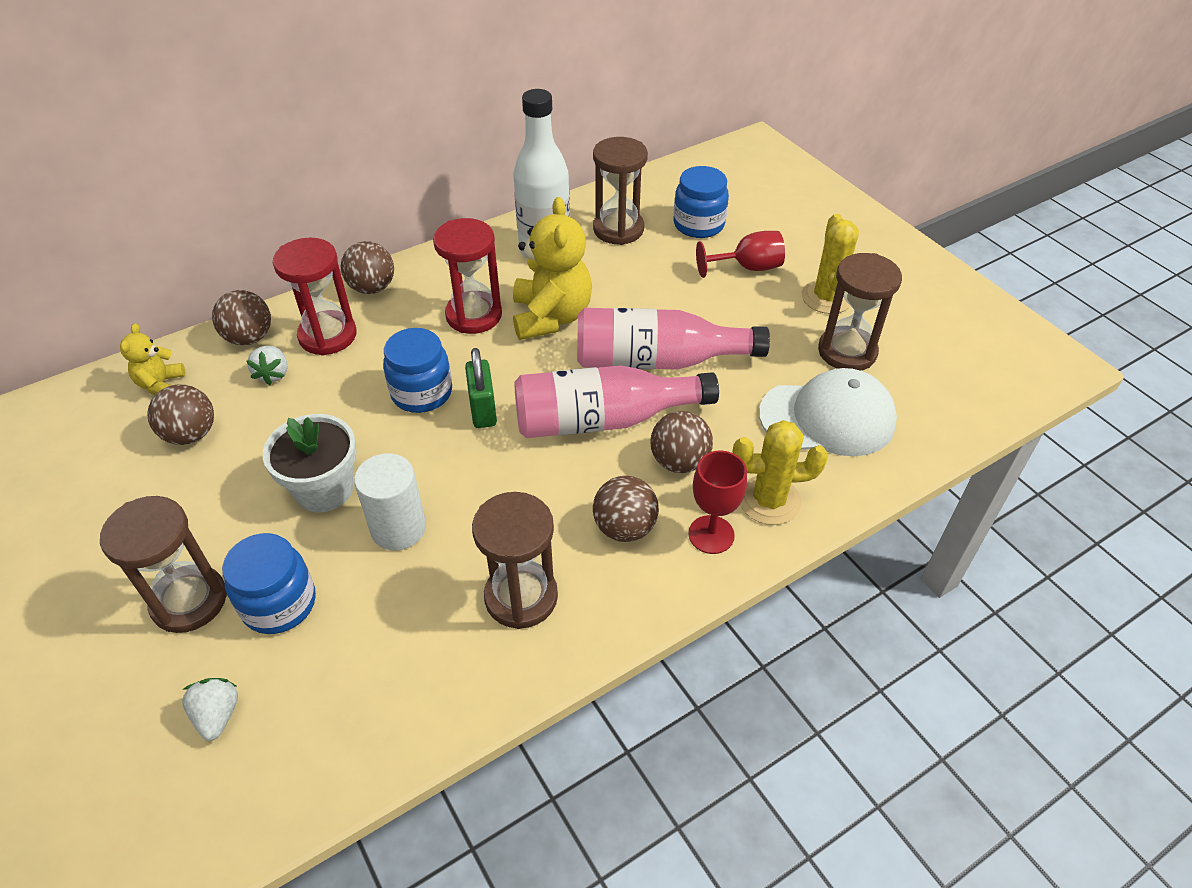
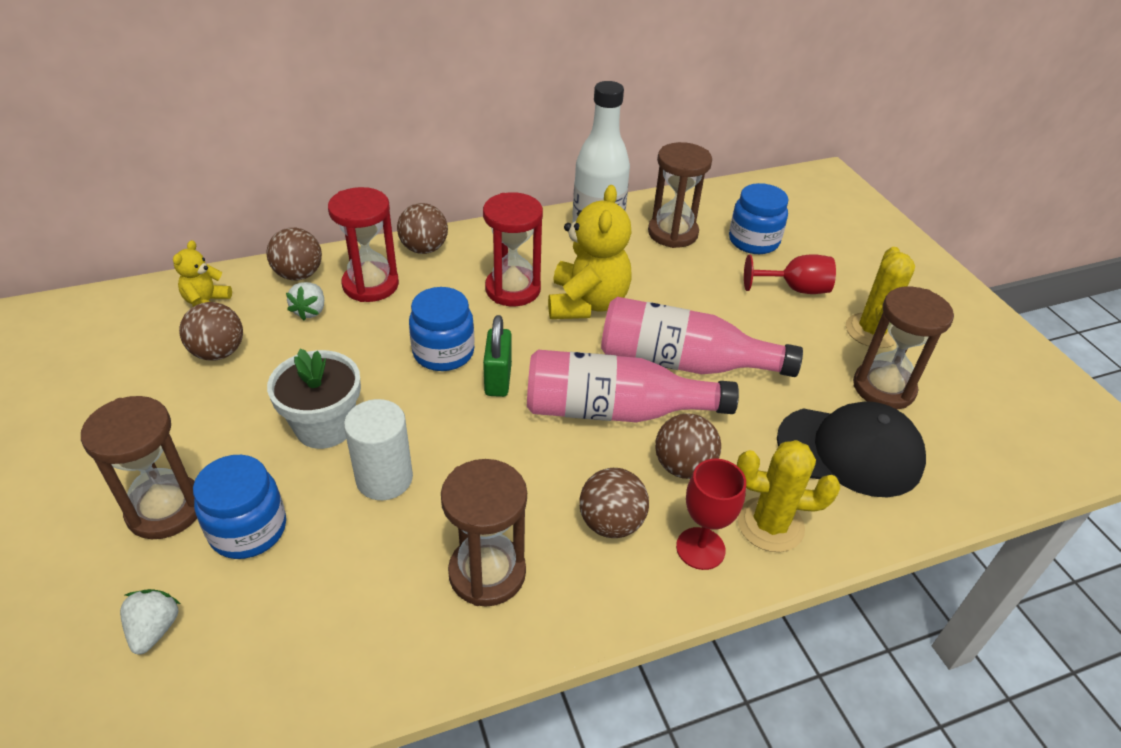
camera: 10 degrees right, 5 degrees down
white cap [759,368,897,456] -> black cap [777,401,926,497]

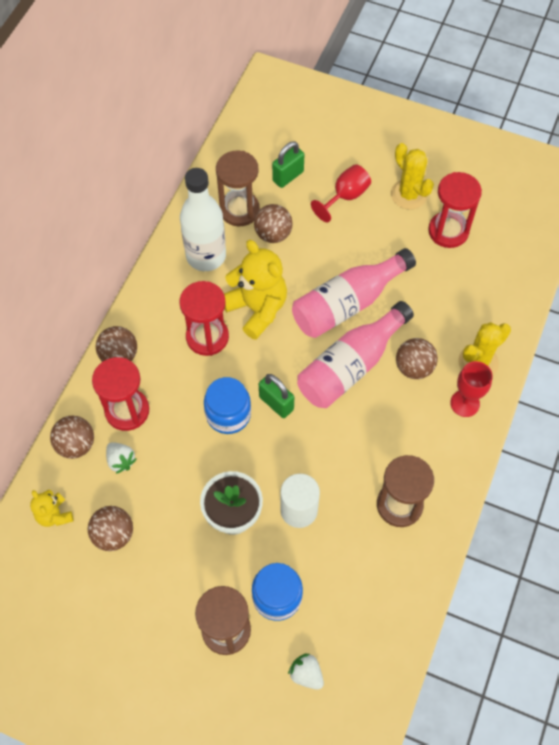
camera: 45 degrees left, 20 degrees up
brown ball [579,468,649,538] -> brown ball moved to [254,204,293,243]
blue jar [729,183,789,254] -> green padlock [272,141,304,188]
black cap [777,401,926,497] -> none
brown hourglass [853,286,954,409] -> red hourglass [428,172,482,248]

